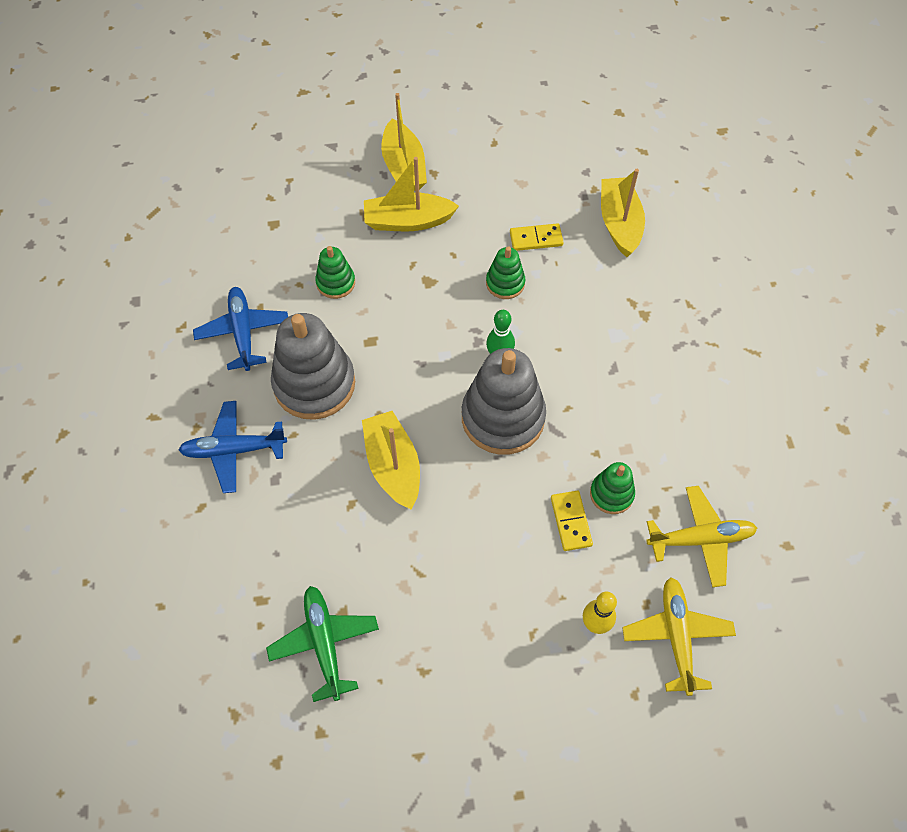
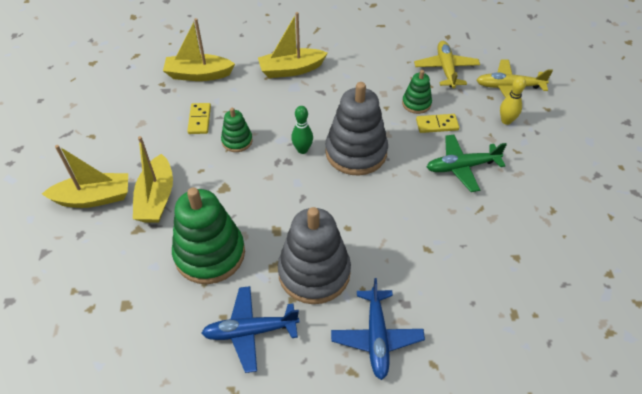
camera: 85 degrees left, 10 degrees down
green plane [266,586,379,702] -> green plane moved to [427,134,507,192]
green stacking toy [315,246,355,299] -> green stacking toy [172,187,245,284], size x1.98
yellow boat [362,411,420,509] -> yellow boat moved to [258,12,327,78]

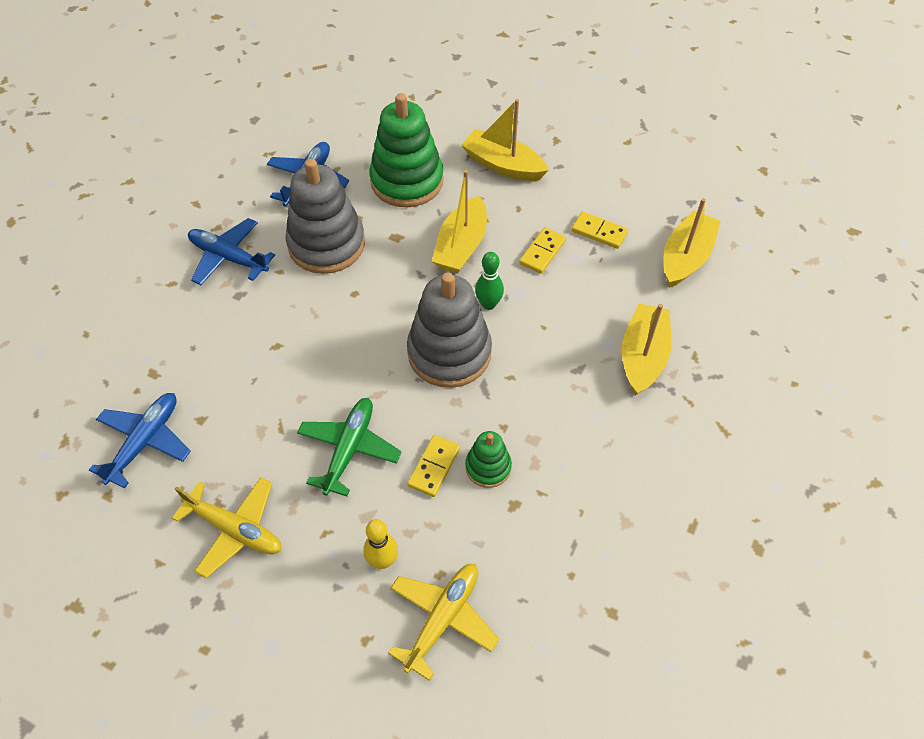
camera: 120 degrees right, 5 degrees up
yellow boat [42,145,128,208] -> yellow boat moved to [432,170,487,274]
green stacking toy [221,108,253,152] -> yellow domino [519,227,566,274]
yellow plane [414,41,480,88] -> yellow plane moved to [172,477,281,578]
none -> blue plane [89,393,191,489]

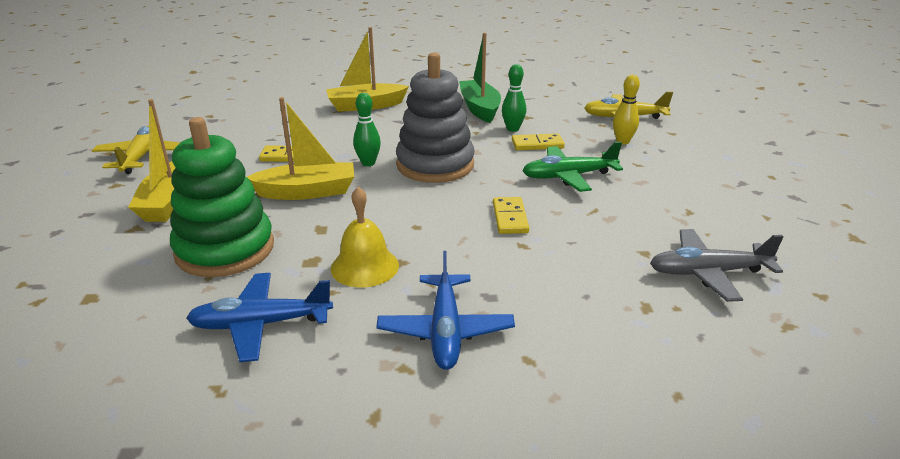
camera: 120 degrees left, 25 degrees down
blue plane [89,393,191,489] -> grey plane [650,229,784,302]
yellow plane [172,477,281,578] -> yellow plane moved to [92,125,179,174]
grey stacking toy [285,159,365,274] -> yellow bell [331,187,399,287]
green stacking toy [465,431,512,488] -> green bowling pin [502,64,526,132]
yellow domino [572,212,628,249] -> yellow domino moved to [493,197,529,234]
yellow boat [663,198,721,288] -> none
none -> green boat [459,33,501,123]

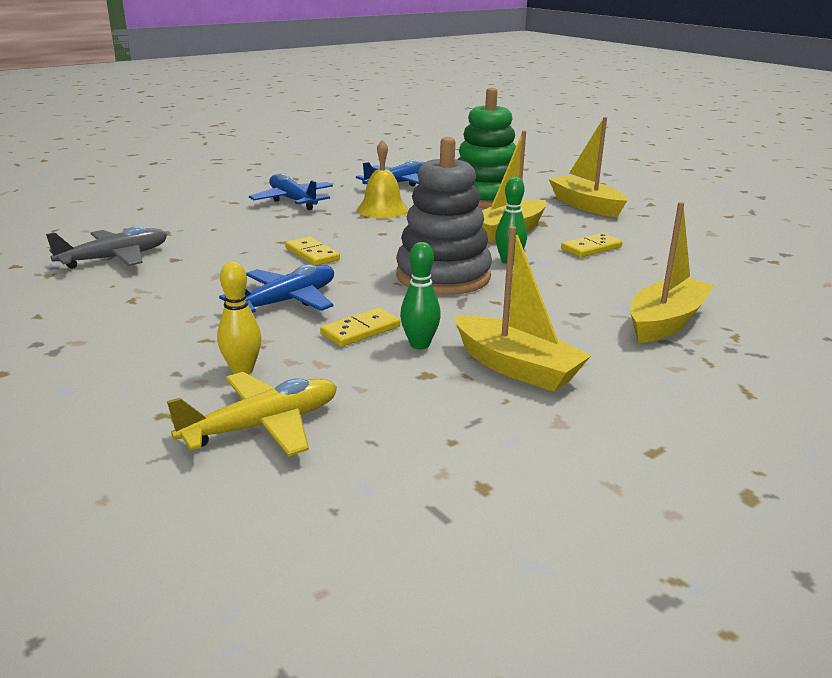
camera: 145 degrees right, 5 degrees down
yellow plane [92,125,179,174] -> none
green boat [459,33,501,123] -> yellow boat [454,226,591,392]
green plane [522,142,623,192] -> blue plane [219,264,334,313]

